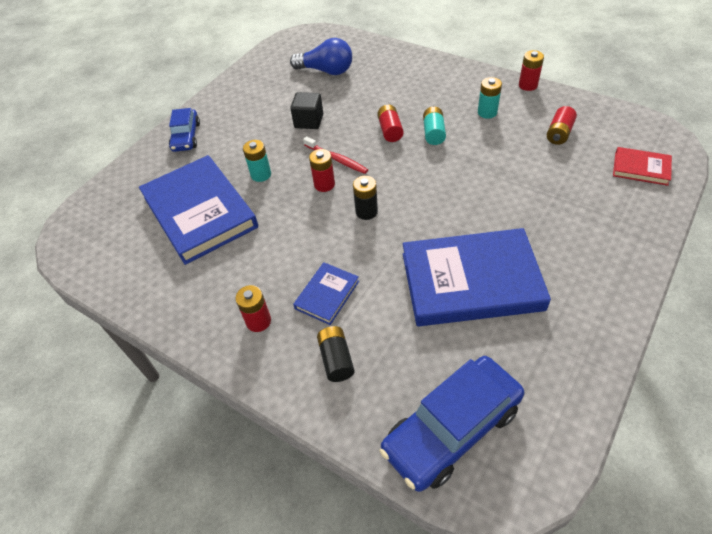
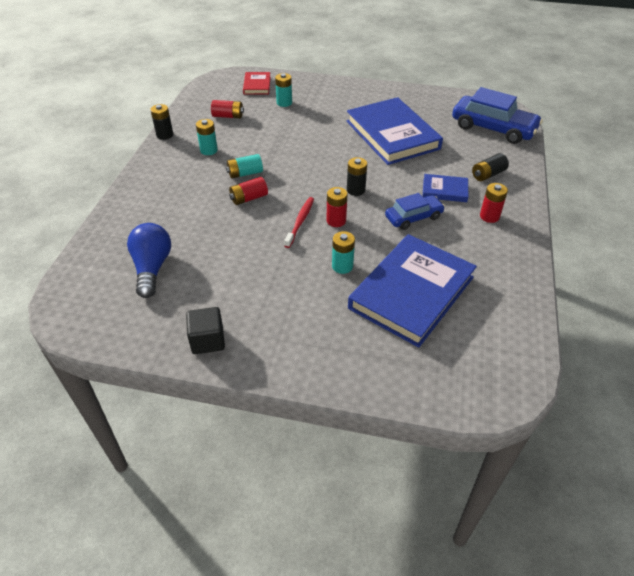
camera: 115 degrees left, 5 degrees down
blue car [169,108,200,152] -> blue car moved to [385,193,445,230]
black cube [290,92,323,129] -> black cube moved to [186,307,225,354]
red battery [519,50,544,91] -> black battery [150,104,173,140]
none -> turquoise battery [275,73,292,107]

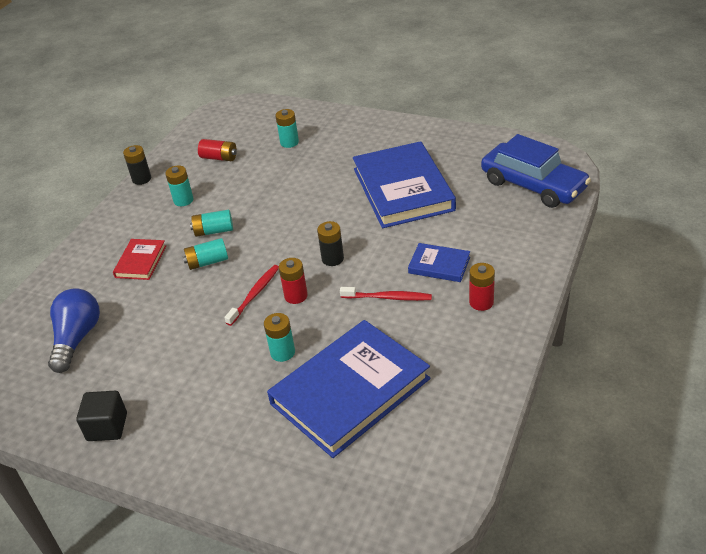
camera: 15 degrees right, 5 degrees down
red battery [229,177,268,205] -> turquoise battery [183,238,228,270]
red book [243,72,271,95] -> red book moved to [113,239,166,280]
blue car [385,193,445,230] -> red toothbrush [340,287,432,301]
black battery [472,153,509,181] -> none

